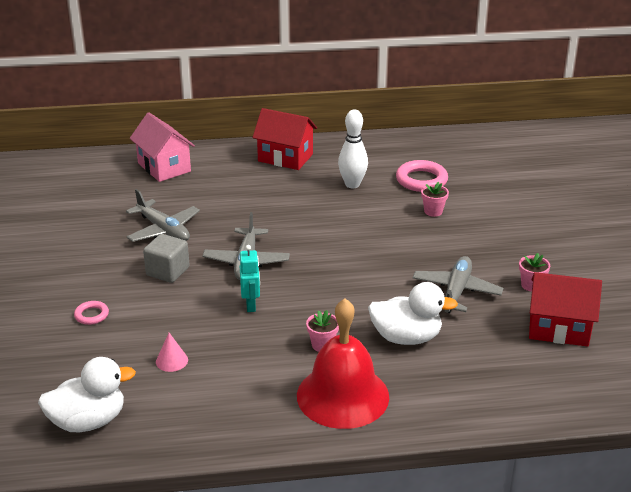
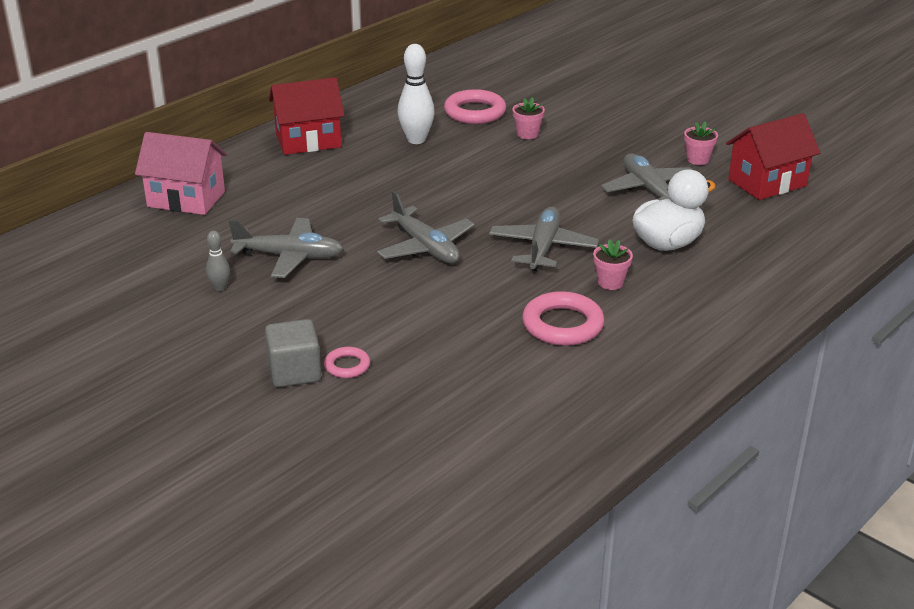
camera: 40 degrees left, 0 degrees up
white duck [38,357,136,432] -> none
grey cube [143,234,190,283] -> grey cube moved to [265,319,321,387]
pink cone [156,333,188,372] -> none
turquoise robot [240,245,260,312] -> none
red bell [297,298,389,429] -> none
none -> grey bowling pin [206,231,230,291]
none -> grey plane [489,207,599,271]
none -> pink ring [522,291,604,346]

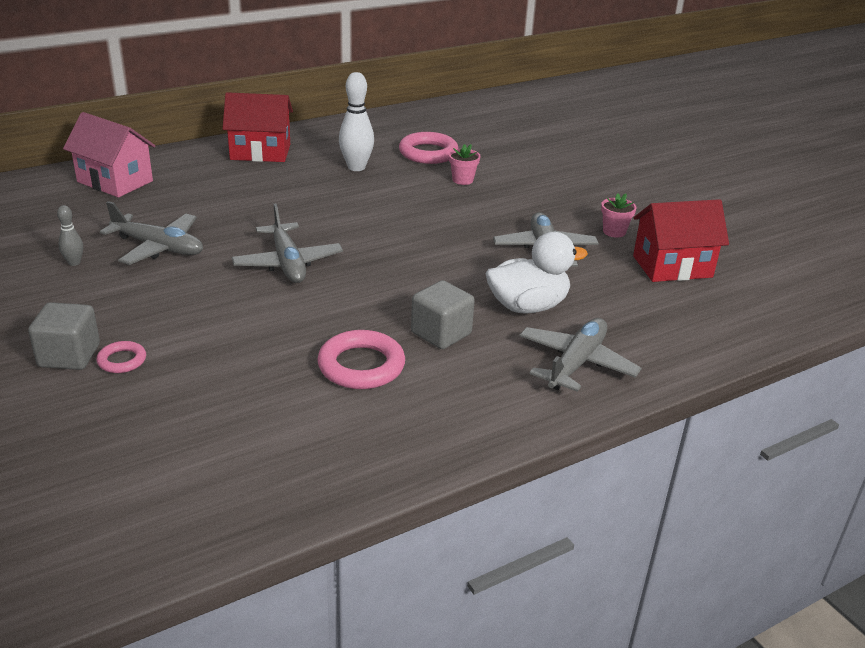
camera: 15 degrees right, 0 degrees up
grey plane [489,207,599,271] -> grey plane moved to [519,318,642,392]
pink flower pot [593,239,633,290] -> grey cube [411,280,475,349]

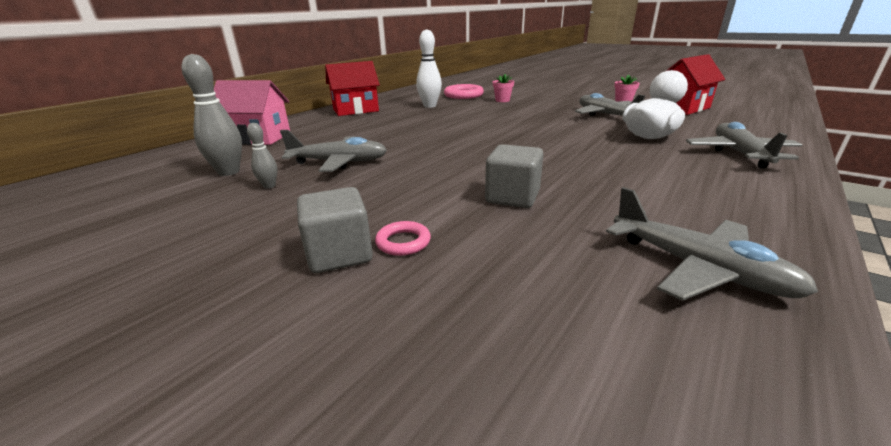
camera: 20 degrees left, 5 degrees down
grey plane [232,204,343,283] -> grey plane moved to [606,187,818,301]
pink ring [317,330,405,389] -> none
grey cube [411,280,475,349] -> grey cube moved to [485,144,543,208]
none -> grey bowling pin [182,54,242,176]

